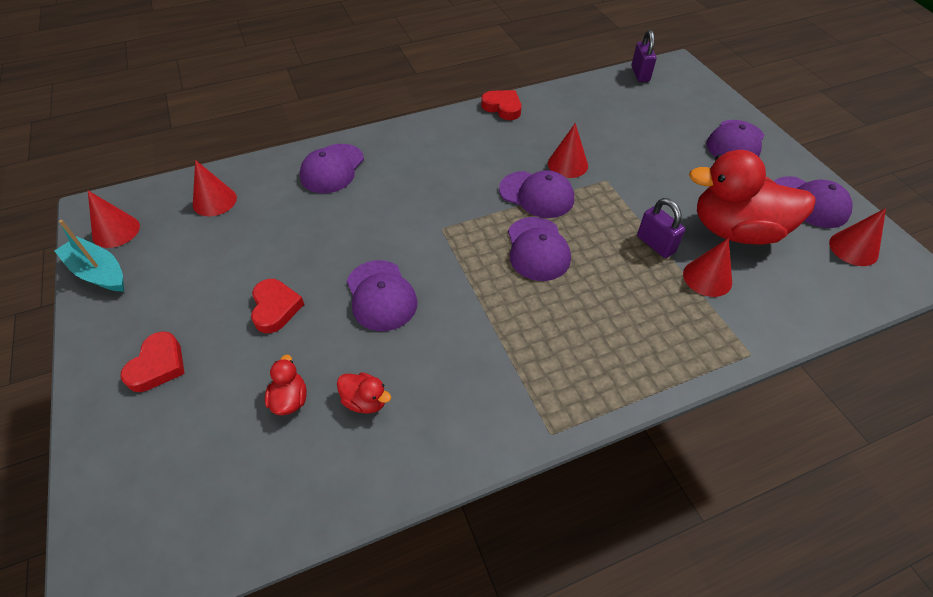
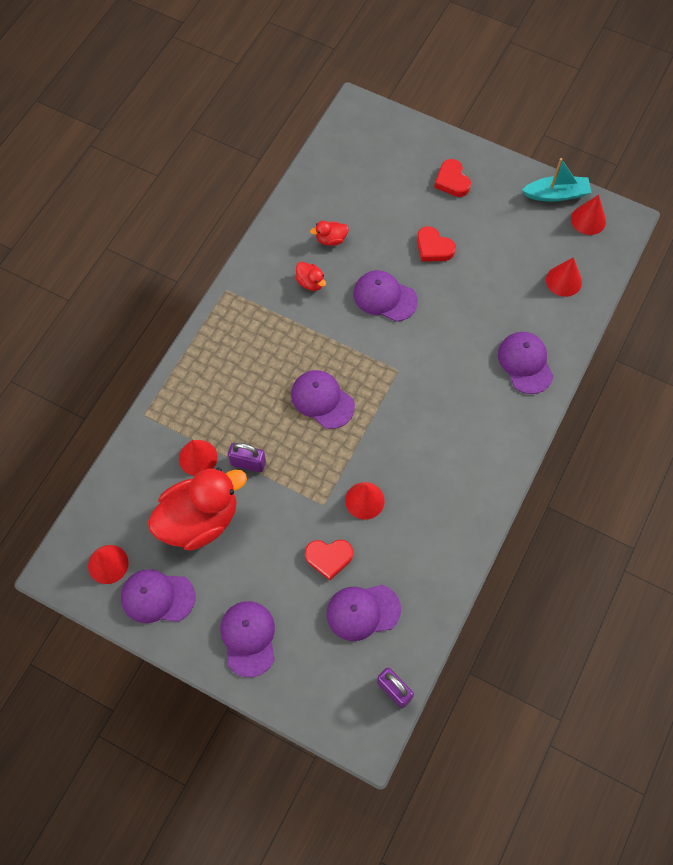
camera: 140 degrees right, 15 degrees up
red duck [265,355,307,415] -> red duck moved to [296,262,326,291]
red heart [481,90,522,120] -> red heart moved to [305,539,353,581]
purple cap [499,170,574,218] -> purple cap moved to [326,585,401,641]

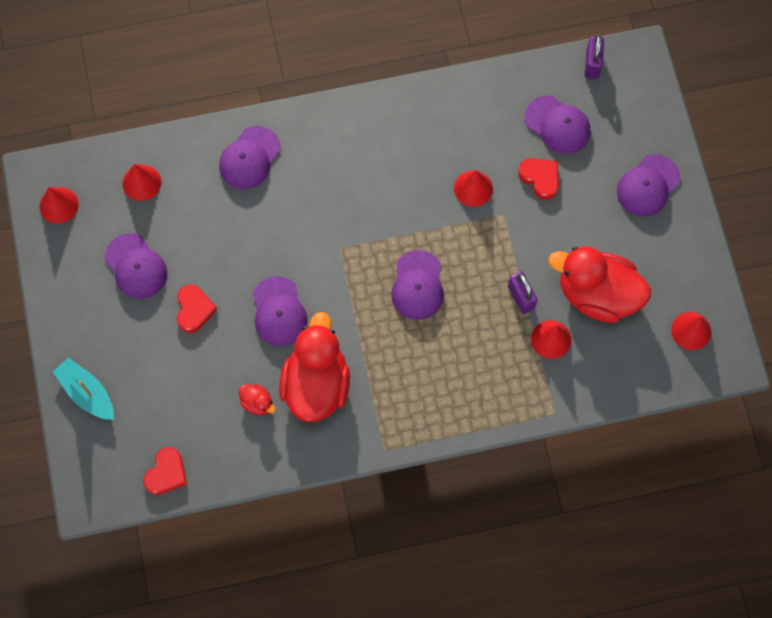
camera: 130 degrees left, 5 degrees up
purple cap [121,569,195,623] -> purple cap moved to [105,233,167,299]
red duck [296,262,326,291] -> red duck [279,312,350,422], size x2.43
red heart [434,159,471,197] -> red heart moved to [143,447,187,495]
turquoise boat [522,158,592,202] -> turquoise boat moved to [53,357,114,420]

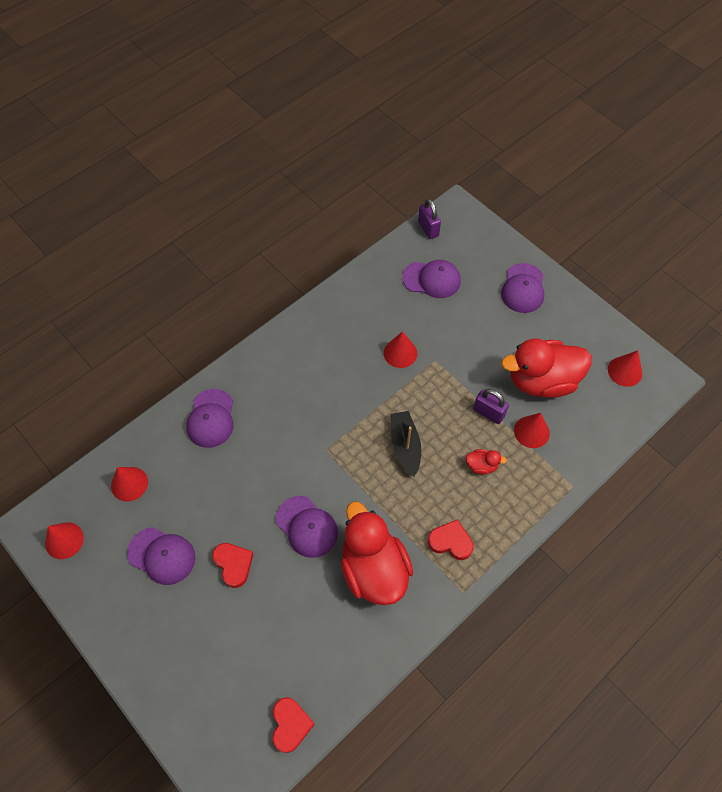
camera: 30 degrees left, 10 degrees down
turquoise boat [53,357,114,420] -> none
red duck [239,384,276,415] -> red duck moved to [466,449,507,475]
purple cap [391,250,444,320] -> black boat [390,411,421,477]
red heart [518,158,559,200] -> red heart moved to [428,519,474,560]

